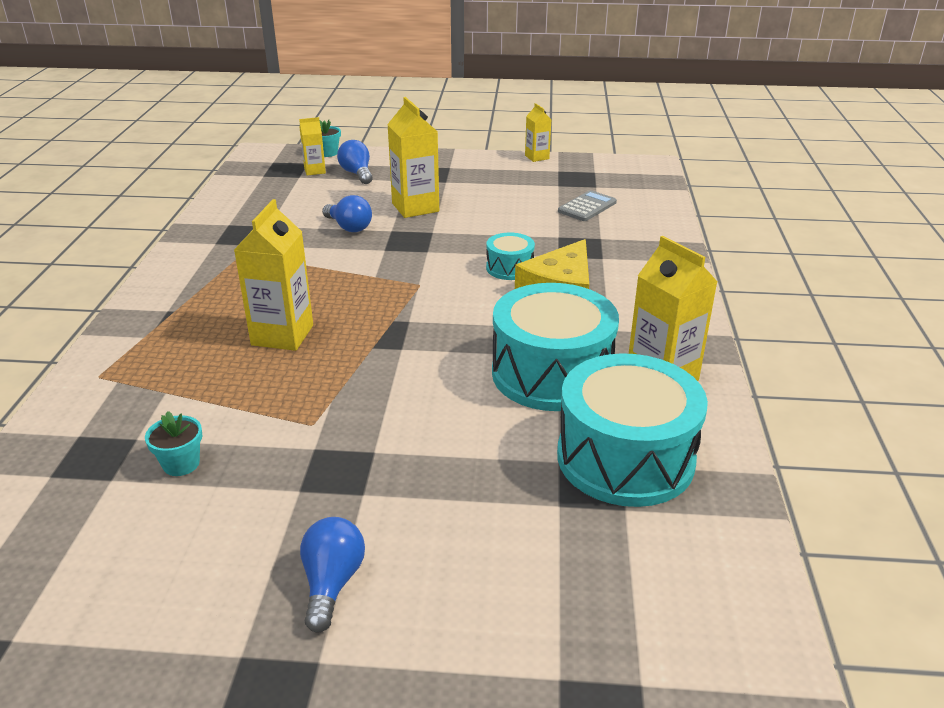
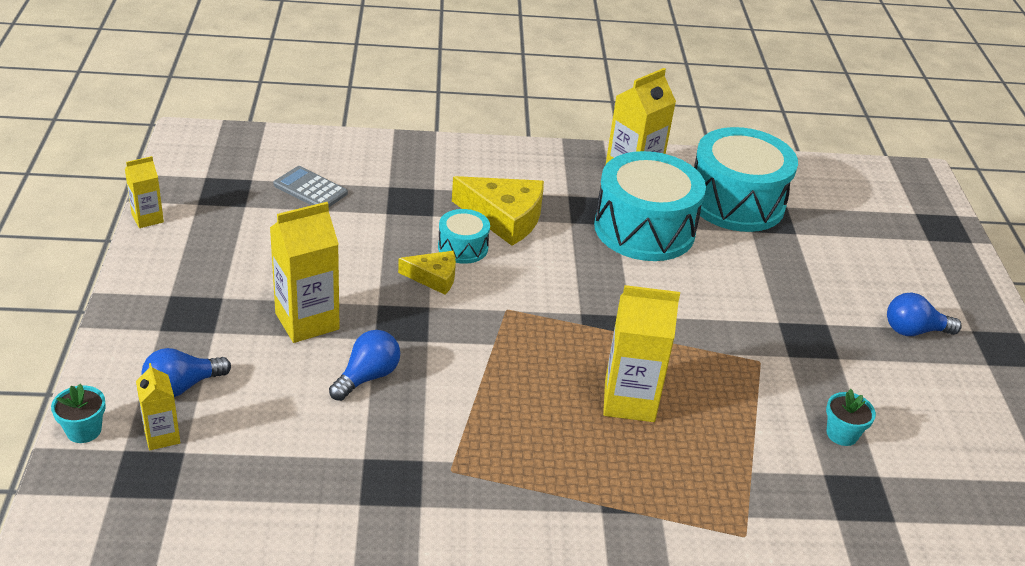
camera: 100 degrees left, 5 degrees up
none -> yellow cheese [398,251,456,295]

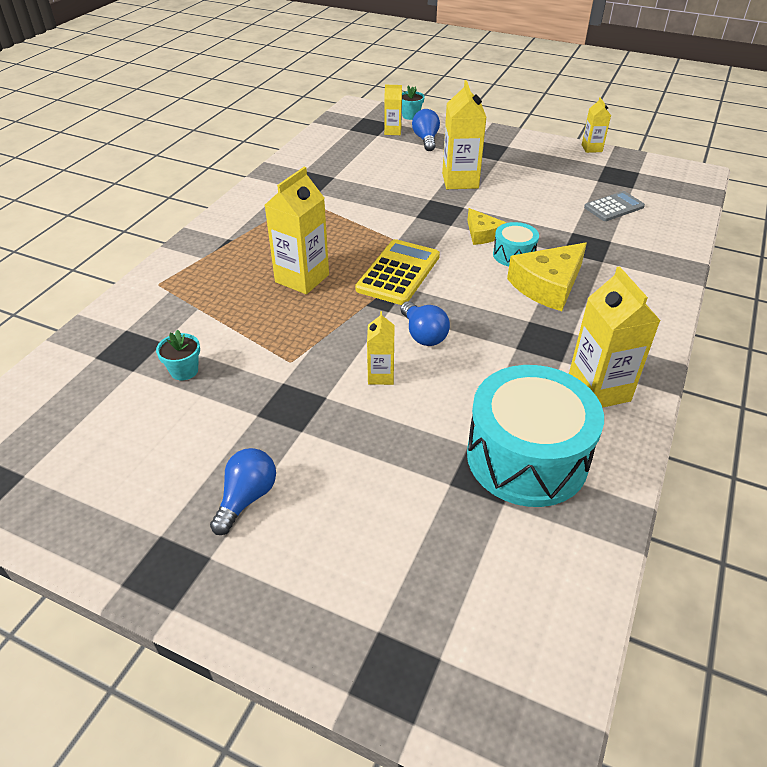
camera: 120 degrees right, 5 degrees up
blue light bulb [329,330,400,401] -> blue light bulb moved to [401,301,450,346]
yellow cheese [398,251,456,295] -> yellow cheese turned 60 degrees counterclockwise [467,208,506,245]
turquoise drum [594,151,706,261] -> none
none -> yellow calculator [355,239,440,305]
none -> yellow carton [367,311,395,385]

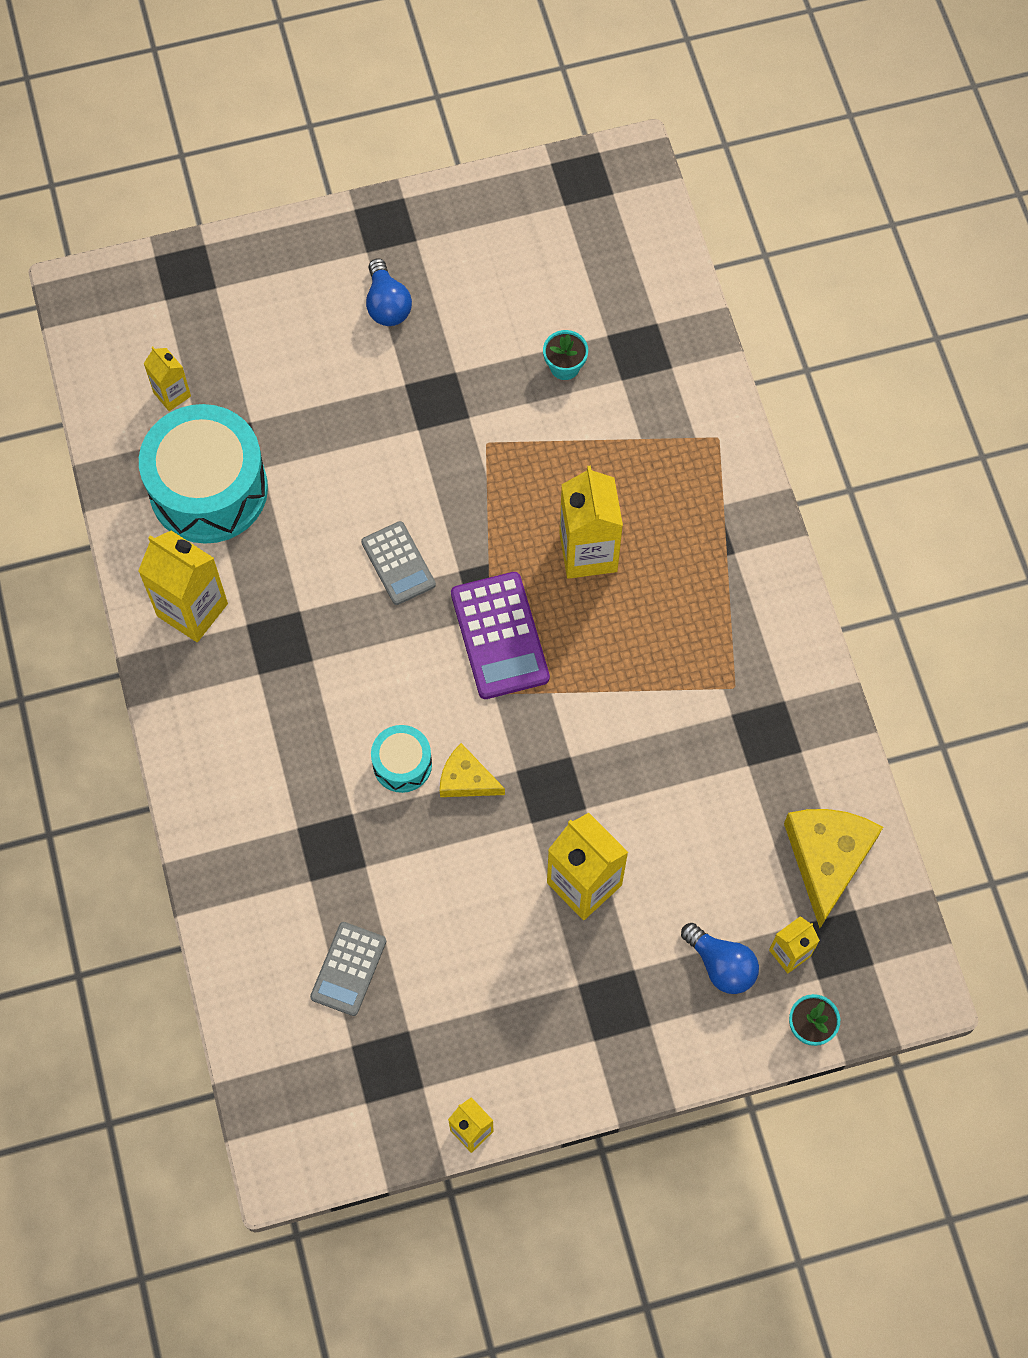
camera: 140 degrees right, 25 degrees up
yellow calculator [355,239,440,305] -> purple calculator [451,572,550,699]
yellow carton [367,311,395,385] -> yellow carton moved to [144,347,191,411]
blue light bulb [401,301,450,346] -> grey calculator [361,521,436,605]
yellow cheese [507,243,587,311] -> yellow cheese moved to [784,809,883,928]

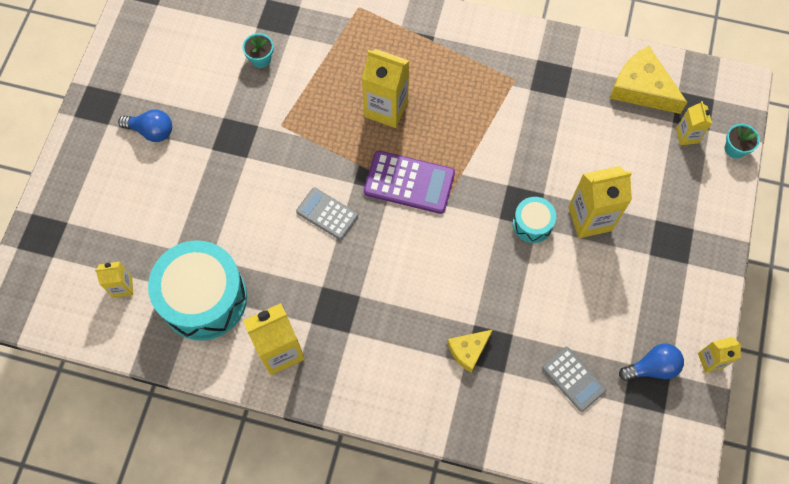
camera: 60 degrees left, 0 degrees up
grey calculator [361,521,436,605] -> grey calculator turned 150 degrees counterclockwise [296,188,358,240]
turquoise drum [371,725,432,793] -> turquoise drum moved to [513,197,556,243]
yellow cheese [440,743,505,797] -> yellow cheese moved to [447,329,493,373]
blue light bulb [681,923,759,994] -> blue light bulb moved to [619,343,684,381]

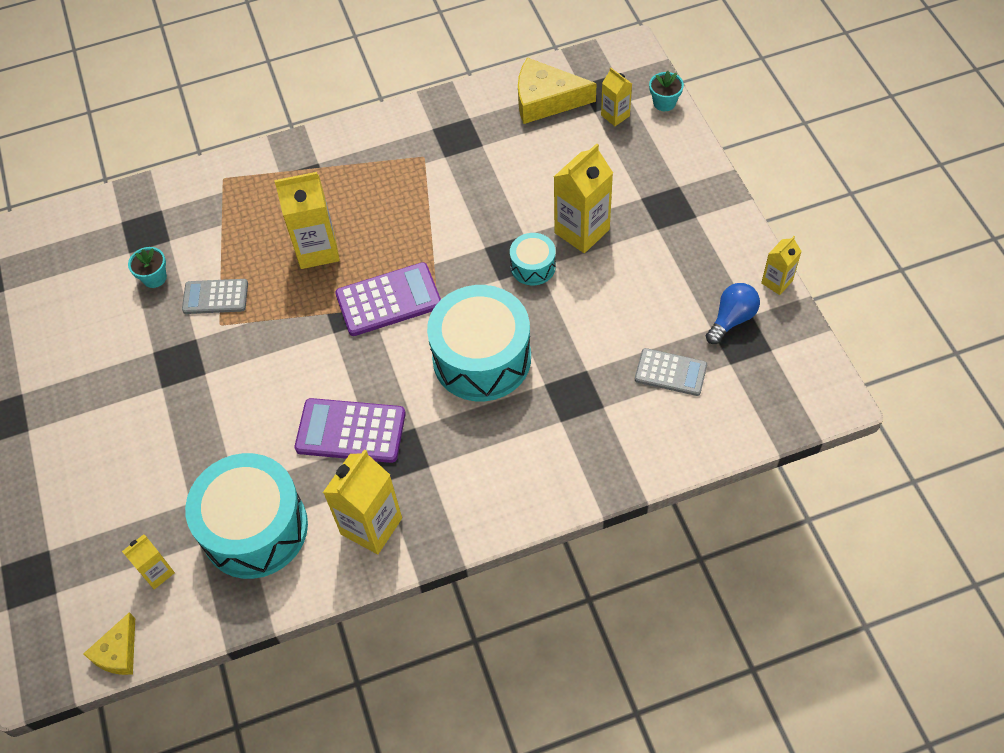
camera: 30 degrees left, 10 degrees down
blue light bulb [118,109,172,142] -> none
grey calculator [296,188,358,240] -> grey calculator moved to [182,279,248,314]
yellow cheese [447,329,493,373] -> yellow cheese moved to [83,612,135,675]
none -> purple calculator [295,398,406,463]
none -> turquoise drum [427,285,531,401]

